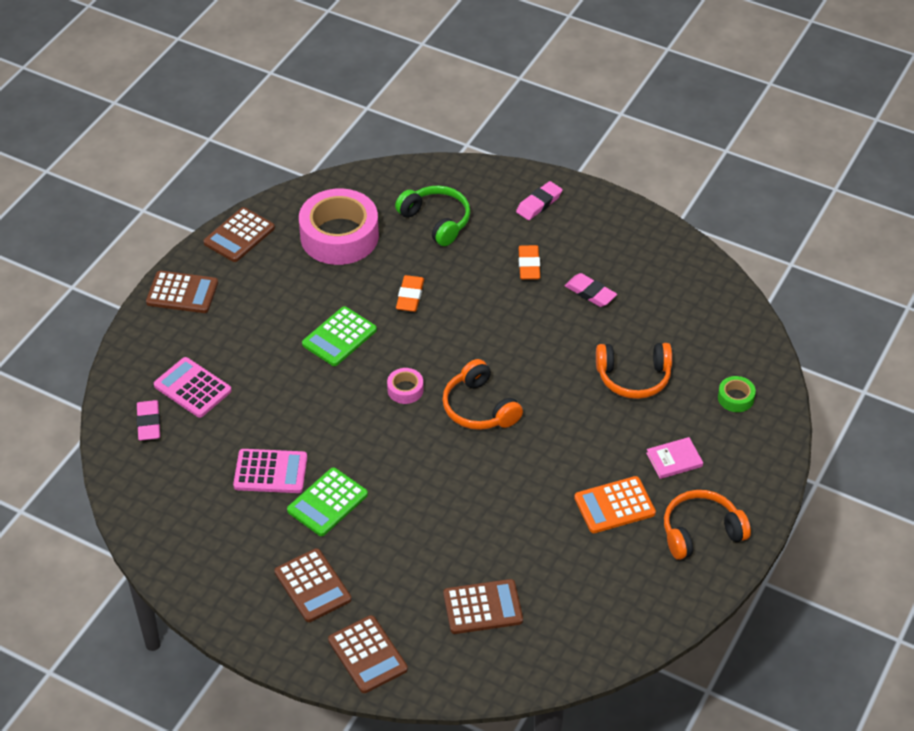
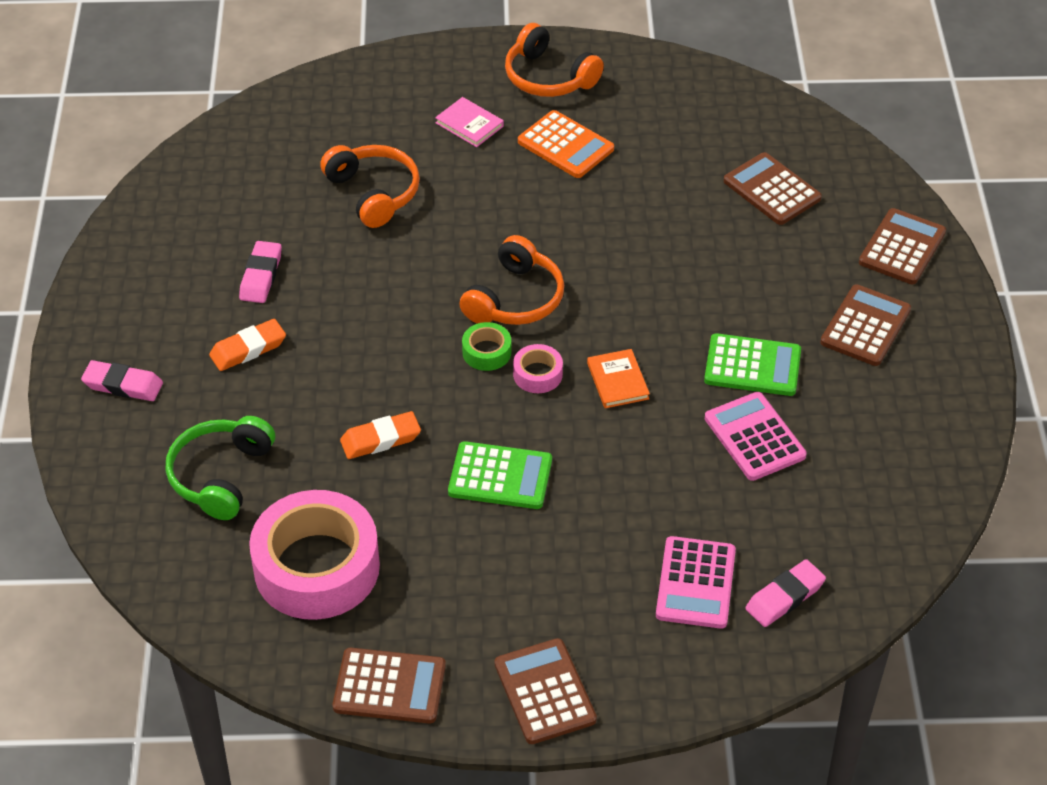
camera: 120 degrees left, 0 degrees up
green tape [718,376,756,412] -> green tape moved to [462,322,511,371]
none -> orange book [587,349,650,408]

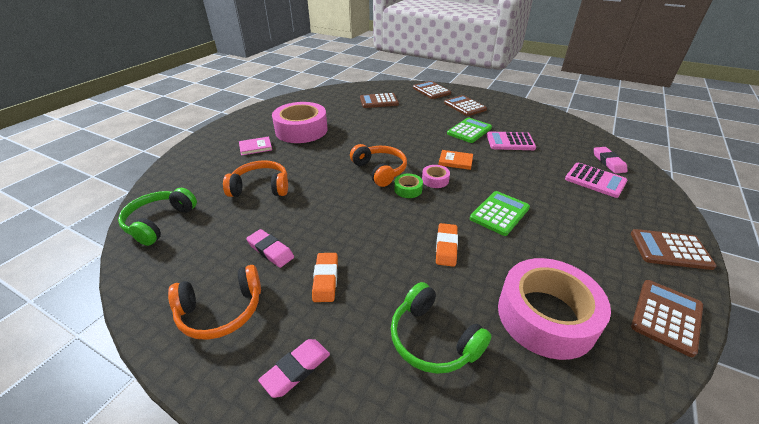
camera: 60 degrees left, 10 degrees down
orange headphones [505,23,604,97] -> orange headphones moved to [168,265,261,340]
orange calculator [518,110,614,178] -> pink tape [272,102,328,143]
none -> green headphones [118,188,197,246]

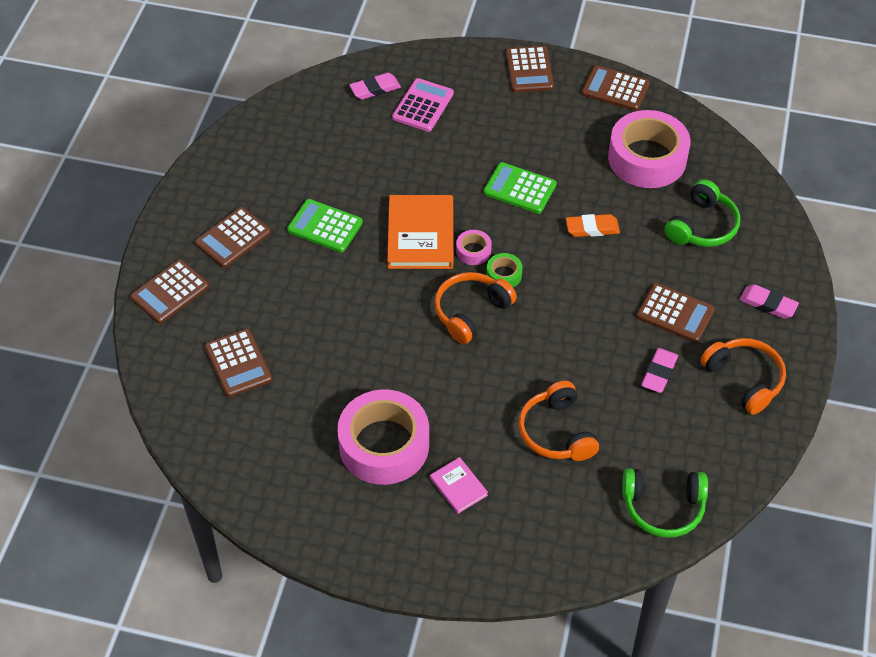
camera: 105 degrees left, 15 degrees up
orange eraser [312,253,338,302] -> brown calculator [636,283,715,342]
orange book [439,150,473,170] -> orange book [387,195,453,269], size x1.96
pink calculator [487,131,536,150] -> none

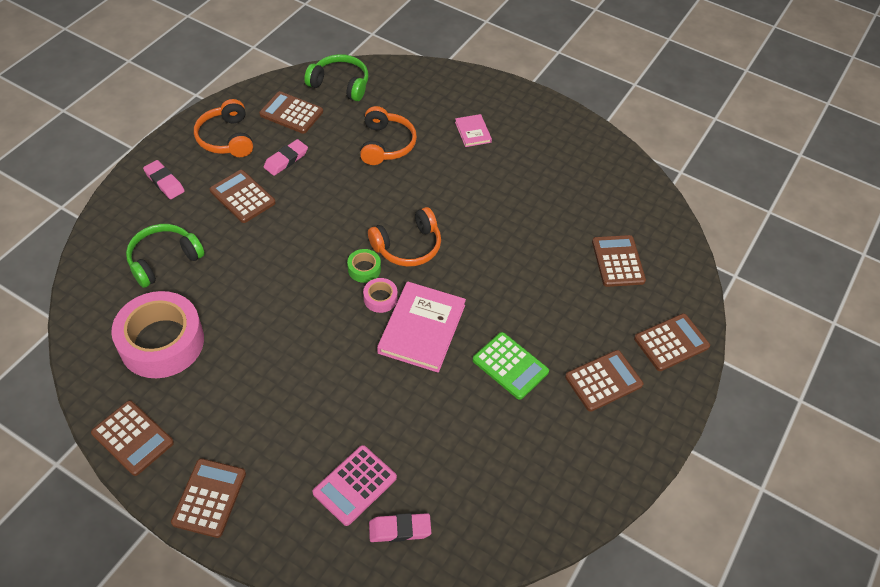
camera: 165 degrees left, 0 degrees up
pink tape [337,389,429,485] -> none
orange book [387,195,453,269] -> pink book [377,281,466,373]
green calculator [483,162,557,214] -> none
orange eraser [566,214,620,237] -> none
none -> brown calculator [259,91,323,134]

